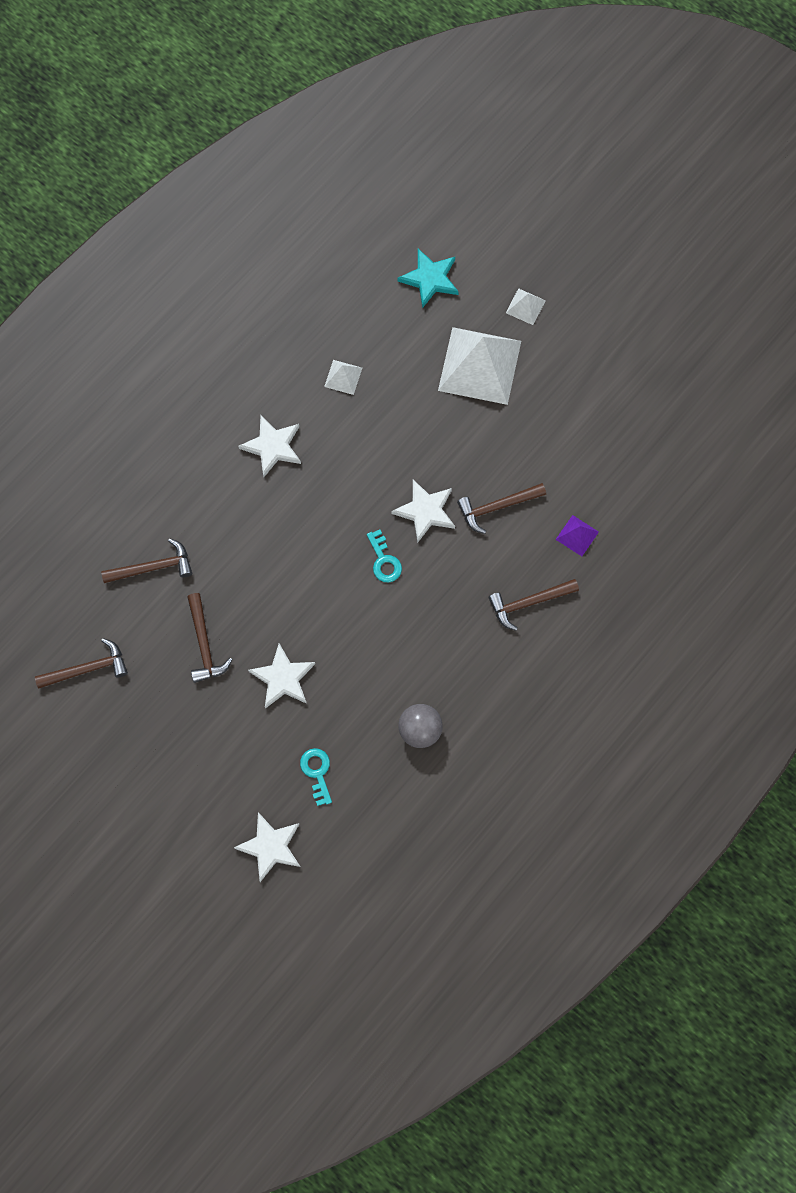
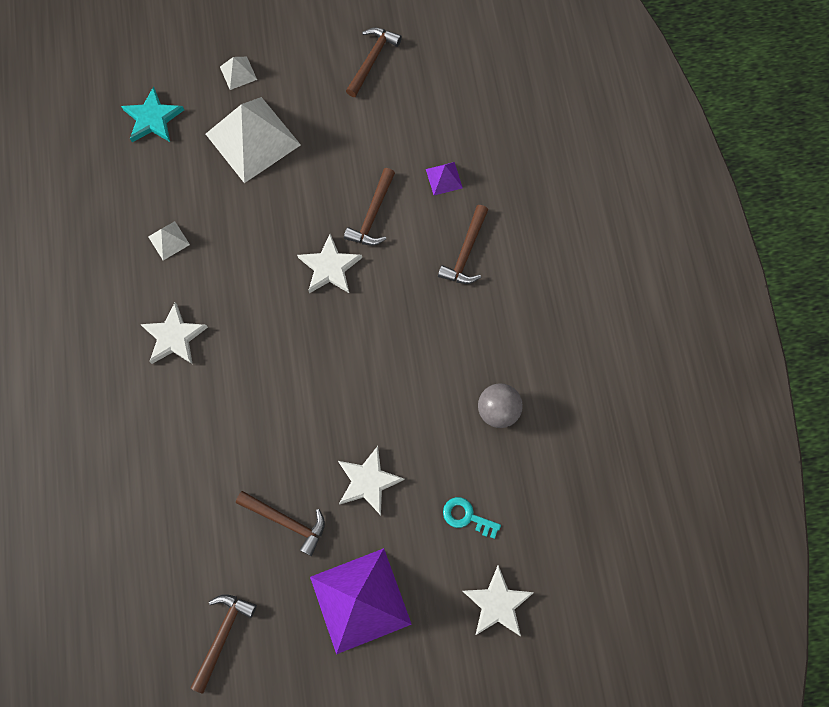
camera: 50 degrees left, 0 degrees up
brown hammer [101,538,192,583] -> brown hammer moved to [346,28,402,97]
turquoise key [367,529,402,582] -> none
none -> purple pyramid [310,548,412,654]

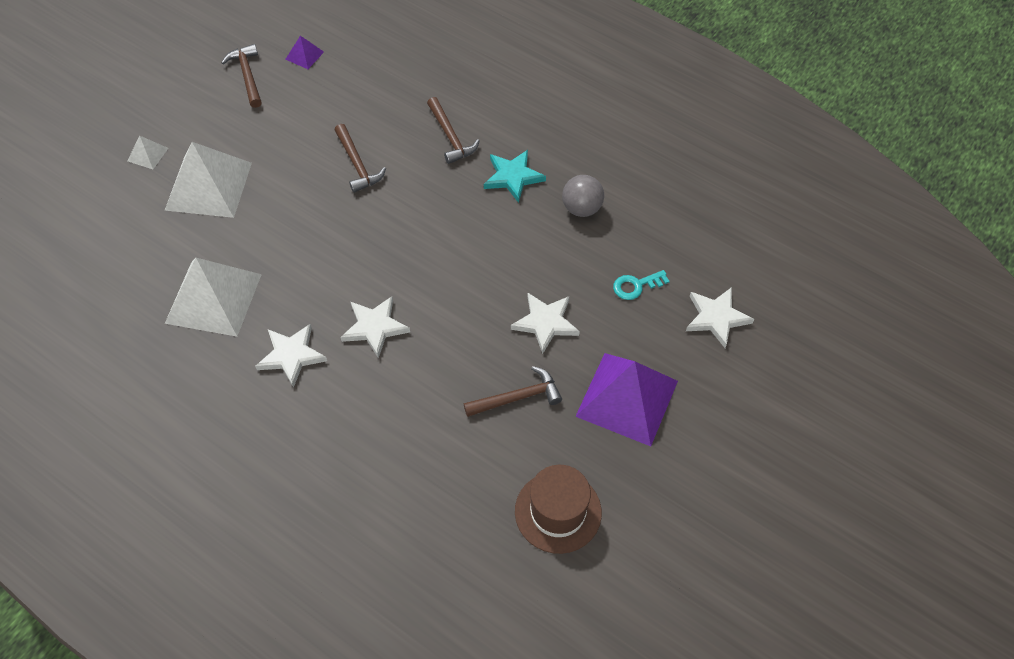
camera: 45 degrees left, 15 degrees down
turquoise star [121,86,184,142] -> turquoise star moved to [484,150,546,203]
white pyramid [148,221,190,260] -> white pyramid [165,258,262,337], size x2.31
brown hammer [190,594,257,693] -> brown hat [515,465,602,554]
white star [297,234,362,293] -> white star moved to [340,296,410,358]
purple pyramid [426,162,463,195] -> purple pyramid moved to [285,36,324,69]

